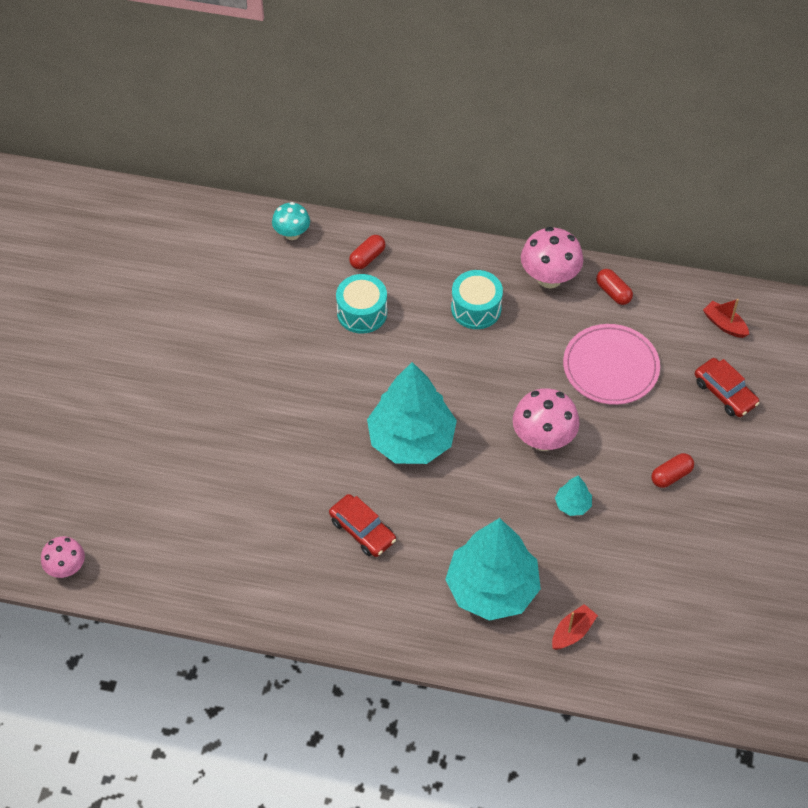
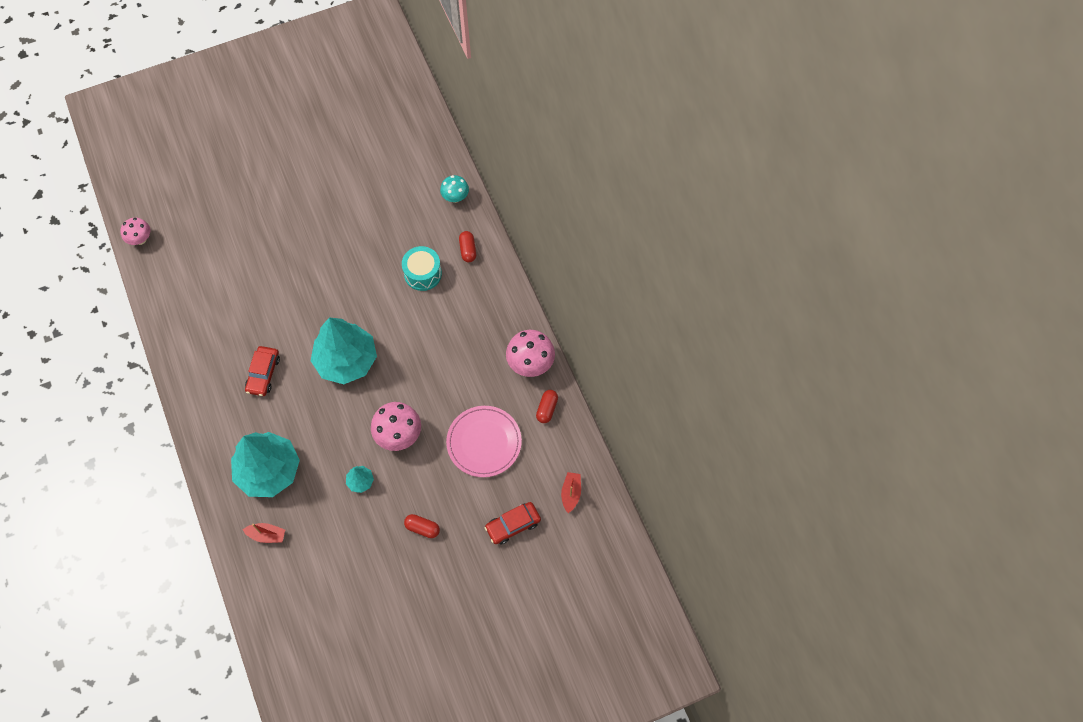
camera: 55 degrees right, 10 degrees up
red capsule [349,235,386,269] -> red capsule turned 75 degrees clockwise [459,231,476,262]
turquoise drum [451,270,503,329] -> none
red car [695,358,759,417] -> red car turned 45 degrees clockwise [485,502,541,545]

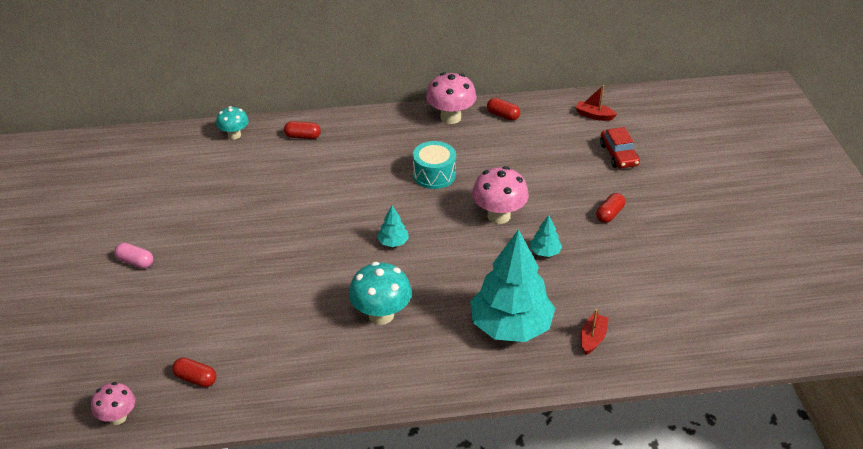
camera: 75 degrees left, 25 degrees down
red car [245,346,280,396] -> turquoise mushroom [349,262,412,325]
turquoise tree [311,318,377,384] -> turquoise tree [377,206,409,247], size x0.41
turquoise drum [402,246,442,291] -> turquoise drum moved to [413,141,456,189]
pink plate [446,406,522,477] -> none
none -> pink capsule [114,243,153,269]
none -> red capsule [172,358,216,387]

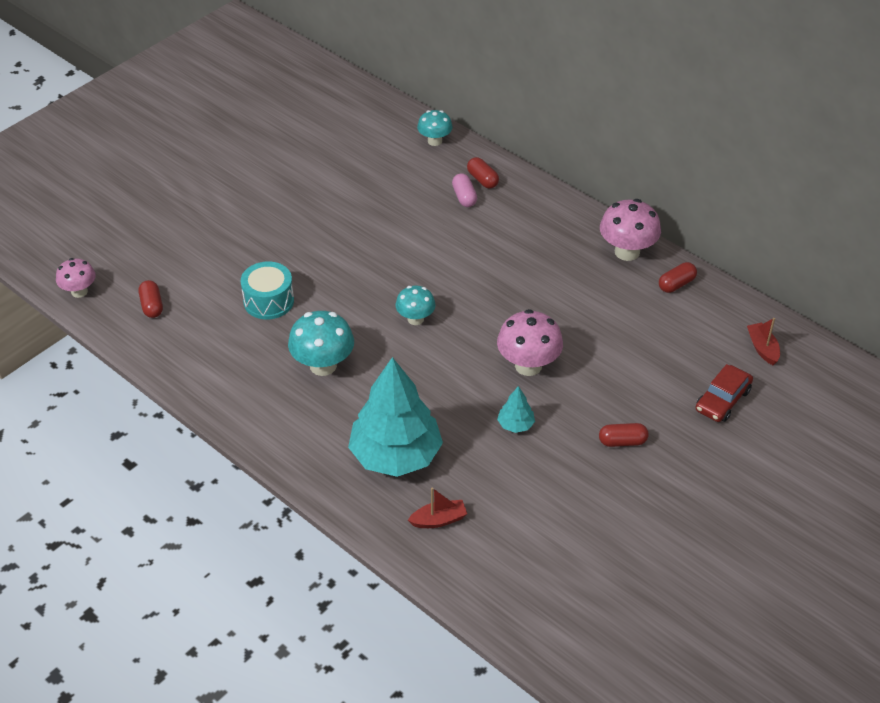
camera: 50 degrees right, 5 degrees up
pink capsule [114,243,153,269] -> pink capsule moved to [452,173,477,207]
turquoise tree [377,206,409,247] -> turquoise mushroom [395,286,436,325]
turquoise drum [413,141,456,189] -> turquoise drum moved to [241,261,294,319]
red capsule [487,98,520,121] -> red capsule turned 60 degrees clockwise [659,262,697,293]

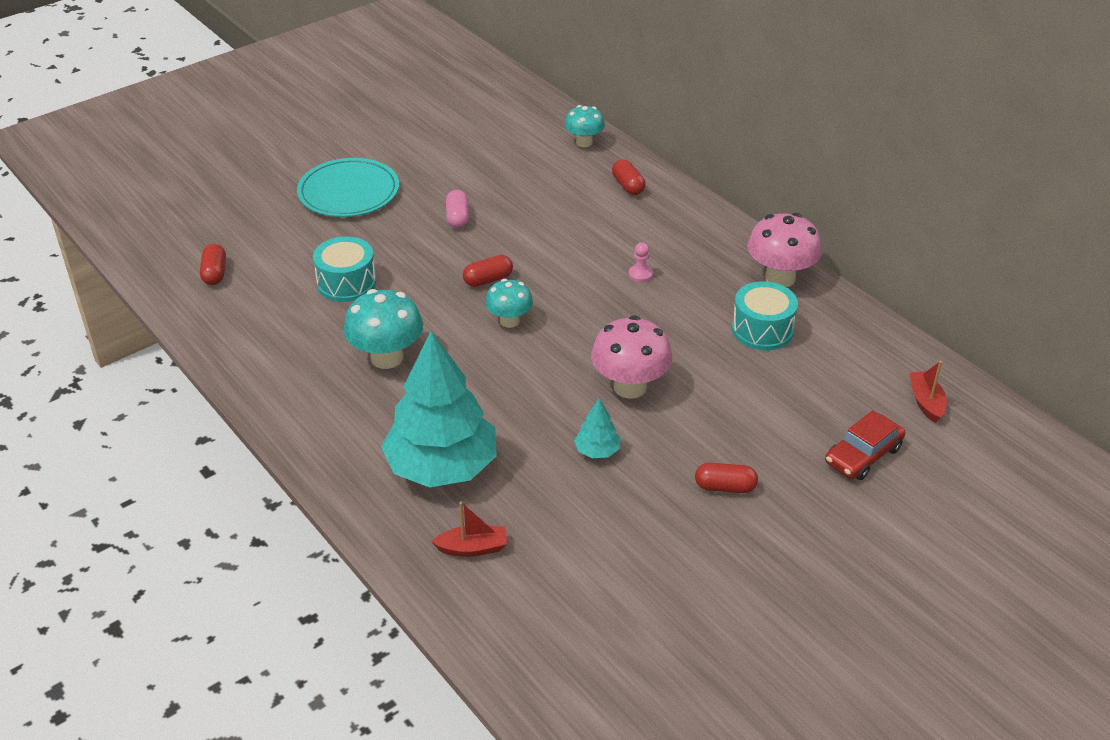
camera: 10 degrees right, 5 degrees down
pink mushroom [56,258,96,298] -> none
pink capsule [452,173,477,207] -> pink capsule moved to [446,190,469,228]
red capsule [659,262,697,293] -> red capsule moved to [463,255,513,287]
none -> turquoise plate [297,158,399,217]
none -> pink pawn [629,242,653,282]
none -> turquoise drum [732,281,798,350]

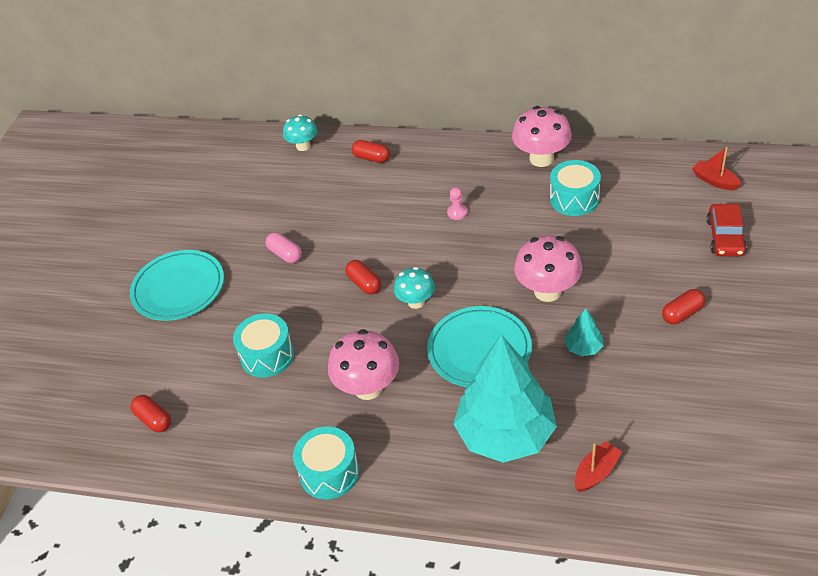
camera: 35 degrees left, 5 degrees up
turquoise mushroom [344,289,423,369] -> pink mushroom [328,329,399,400]
red capsule [463,255,513,287] -> red capsule turned 60 degrees counterclockwise [345,260,381,294]
none -> turquoise drum [293,426,359,500]
none -> turquoise plate [427,306,532,387]

